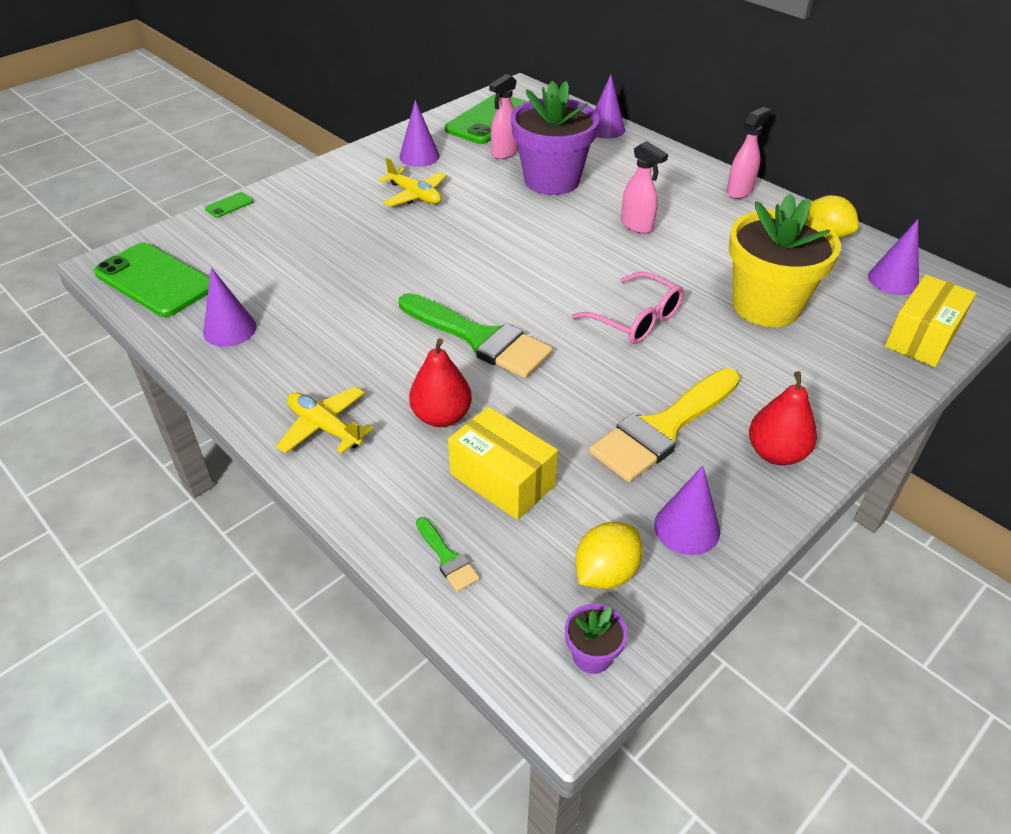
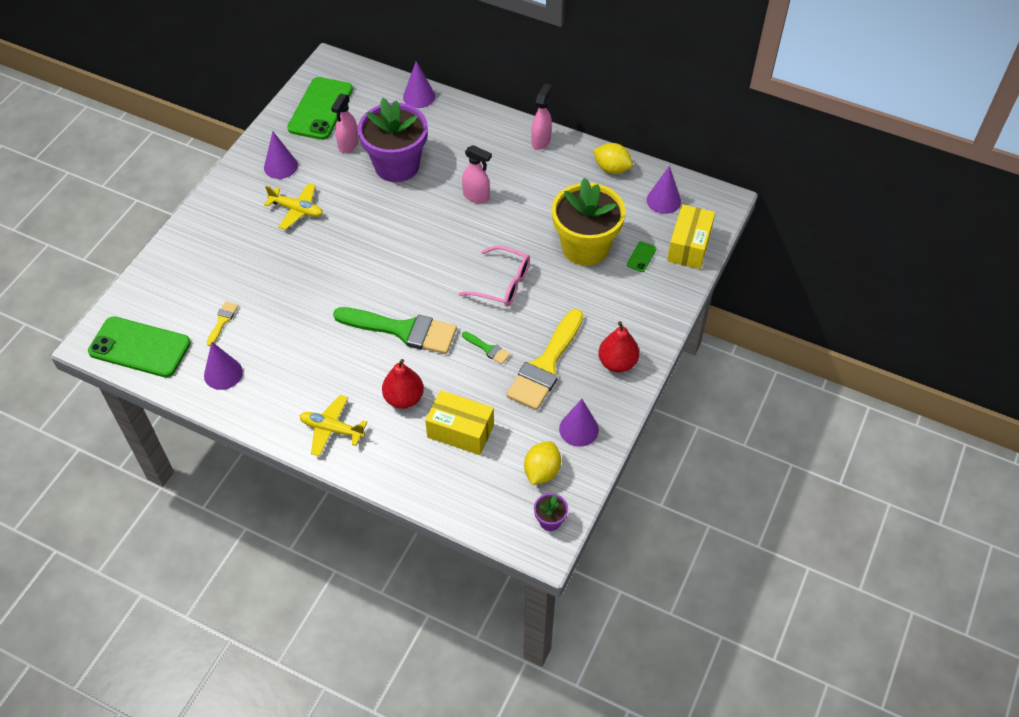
camera: 20 degrees left, 10 degrees up
green phone [205,192,253,218] -> green phone moved to [627,241,657,272]
green brush [416,517,480,592] -> green brush moved to [462,331,510,364]
none -> yellow brush [207,302,238,346]

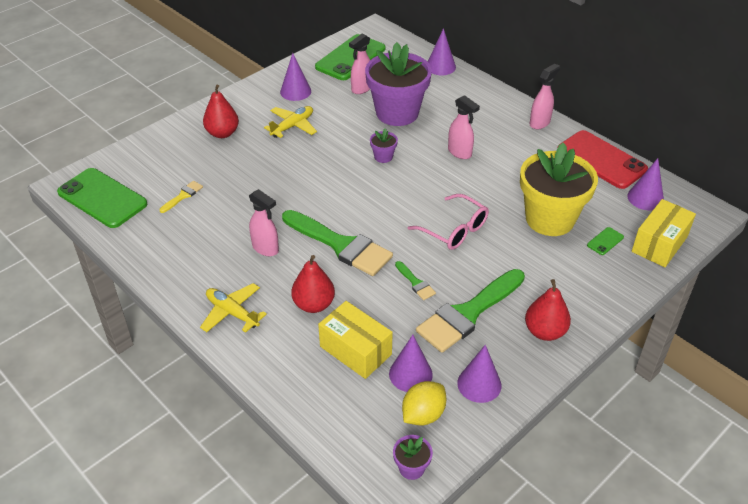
camera: 20 degrees right, 10 degrees down
purple cone [204,342,243,390] -> purple cone moved to [389,335,433,392]
yellow plane [264,183,323,230] -> yellow plane turned 90 degrees counterclockwise [264,106,317,138]
yellow brush [506,309,583,410] -> green brush [416,269,525,353]
yellow lemon [593,143,633,174] -> red phone [558,130,648,189]
none -> red pear [203,85,239,138]
none -> pink spray bottle [249,189,279,256]
none -> purple flower pot [370,128,398,163]

